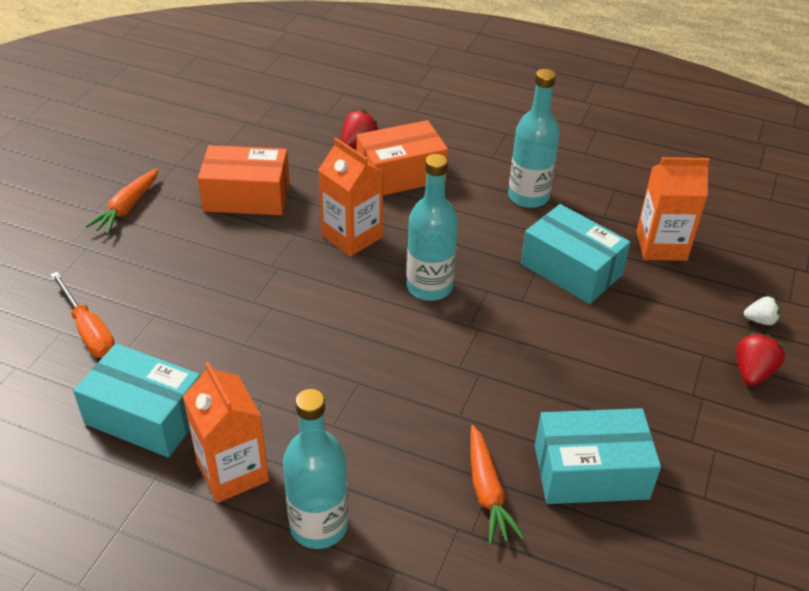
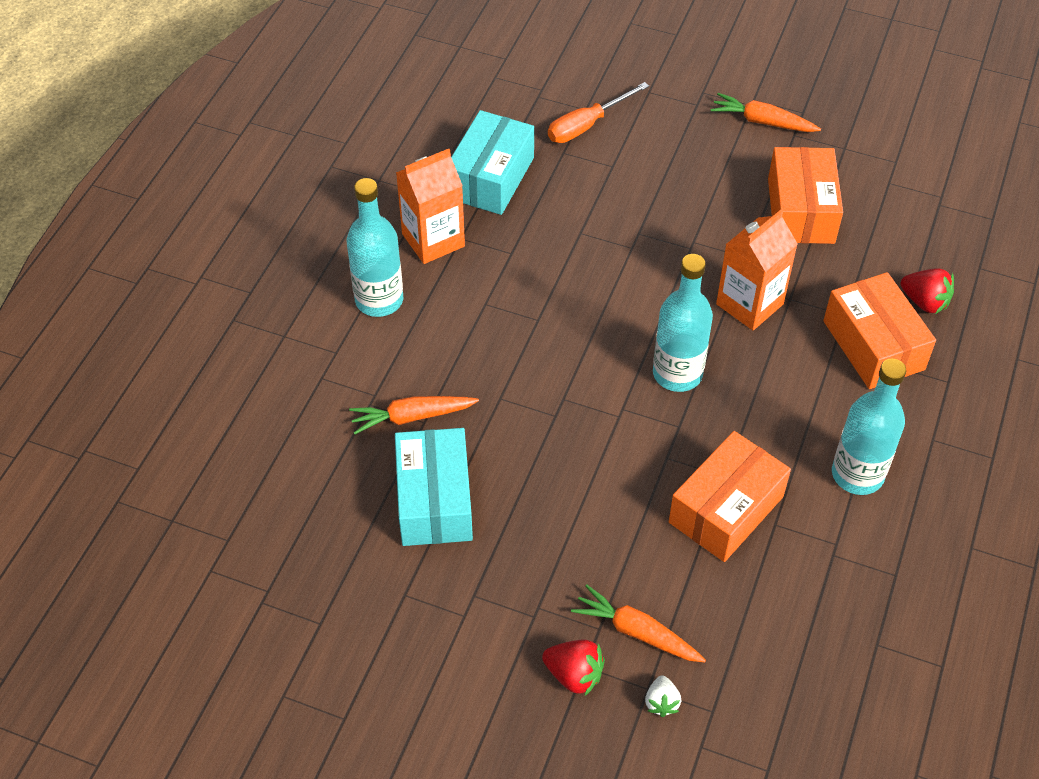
camera: 90 degrees right, 10 degrees up
turquoise box [521,204,631,304] -> orange box [669,431,791,562]
orange carton [636,157,709,261] -> none
none -> orange carrot [571,584,706,662]

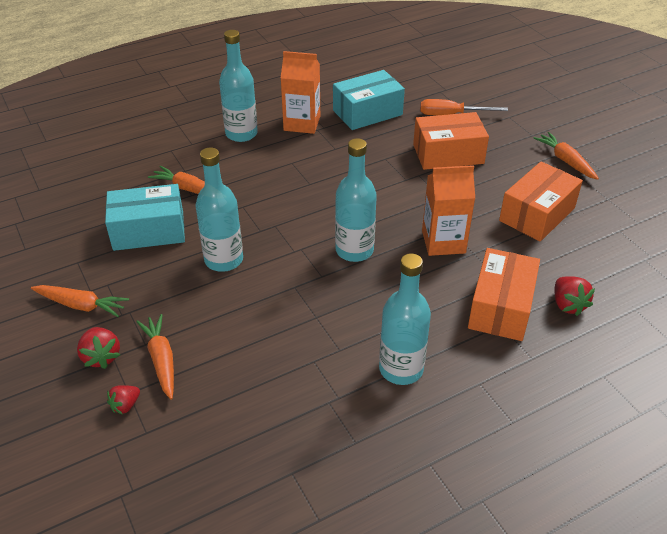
camera: 40 degrees right, 10 degrees down
turquoise box [395,428,473,546] -> turquoise box turned 45 degrees clockwise [105,184,185,251]
white strawberry [645,675,681,717] -> red strawberry [107,385,140,415]
orange box [669,431,791,562] -> orange box moved to [413,112,489,170]
none -> orange carrot [31,285,129,317]
none -> turquoise bottle [195,148,243,272]

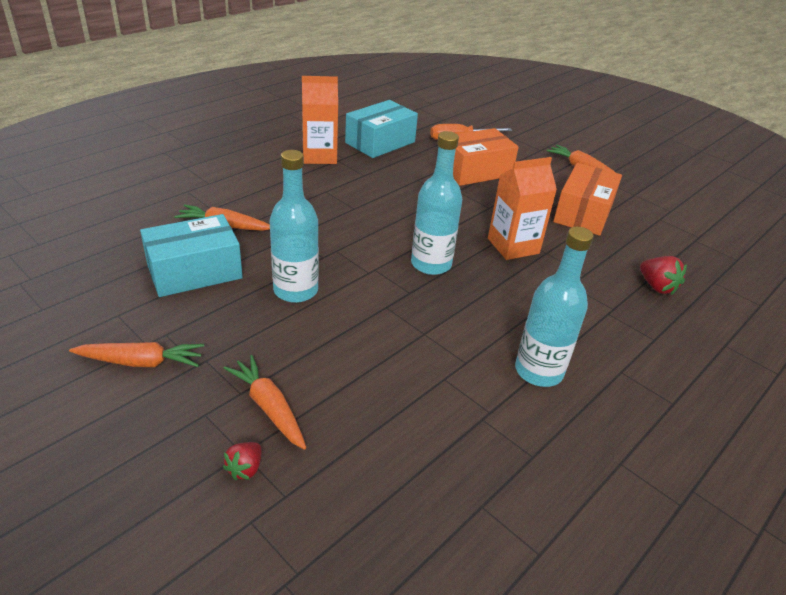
camera: 20 degrees left, 5 degrees down
red strawberry [77,327,120,369] -> none
turquoise bottle [219,30,258,142] -> none
orange box [468,248,540,341] -> none

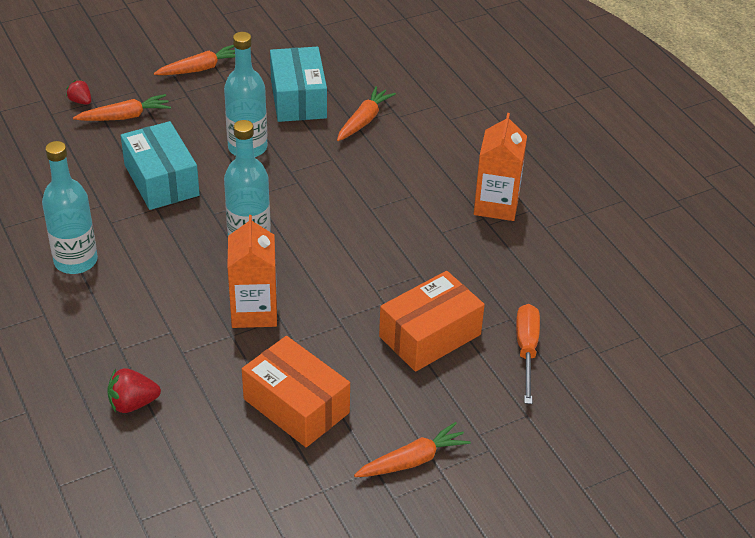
camera: 110 degrees right, 5 degrees up
orange carrot [69,342,204,367] -> orange carrot turned 135 degrees counterclockwise [154,45,235,75]
turquoise box [345,100,418,158] -> turquoise box moved to [121,121,200,210]
orange box [453,128,519,186] -> orange box turned 60 degrees clockwise [379,271,485,372]

